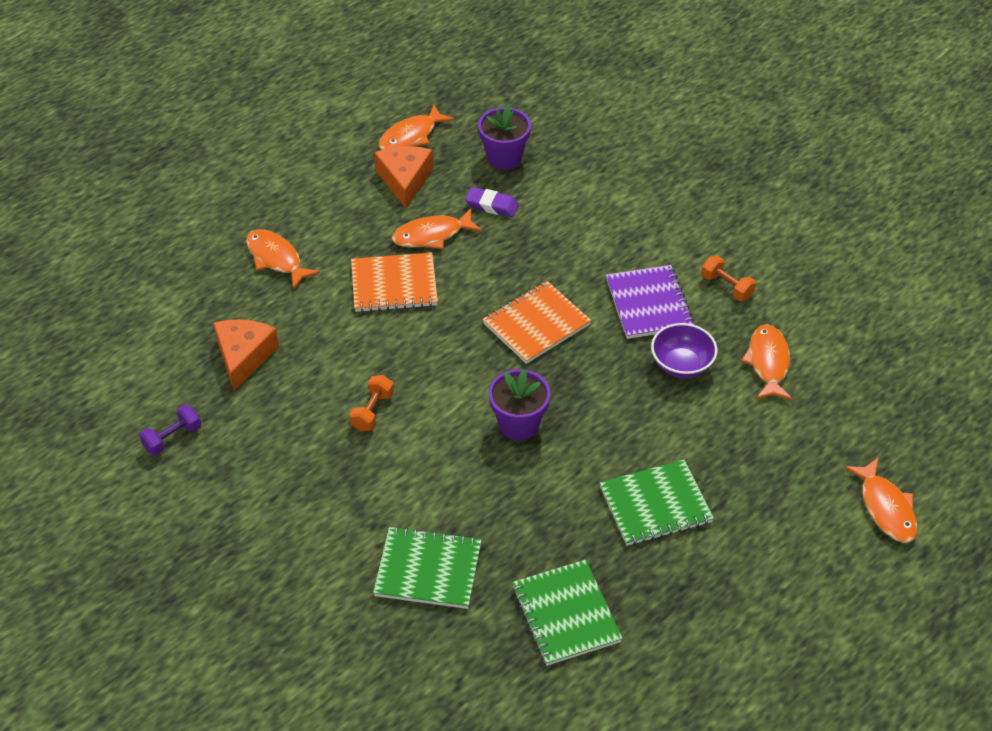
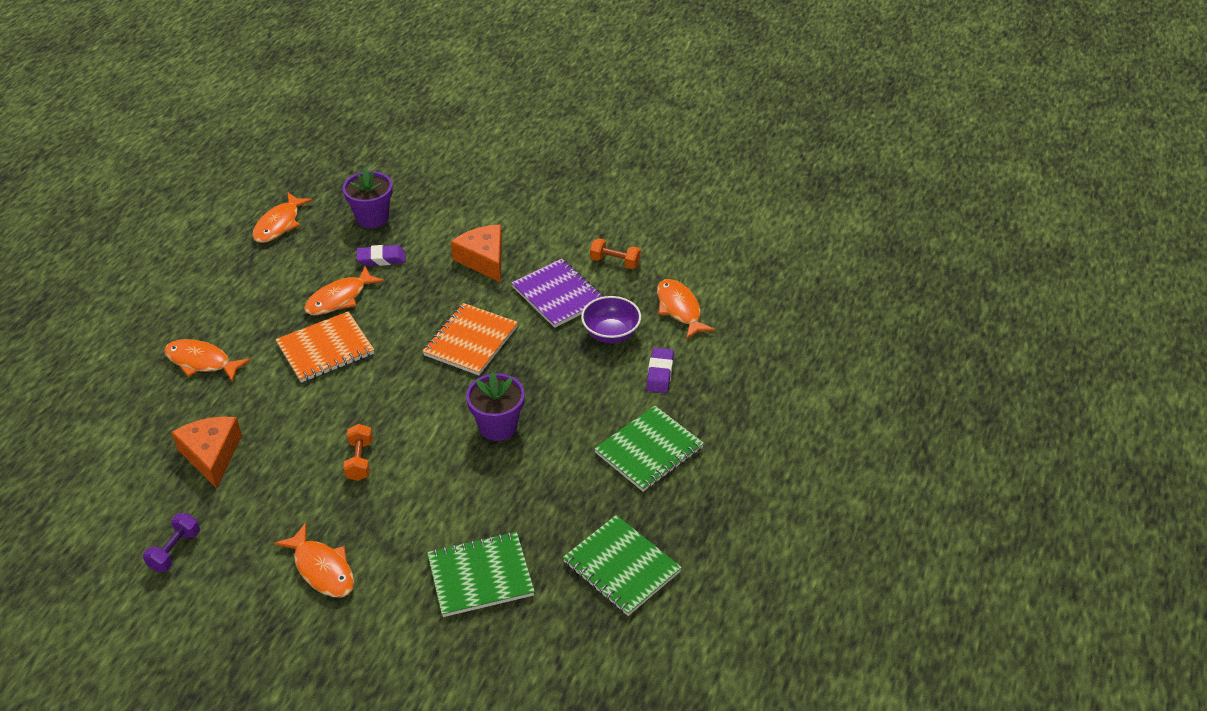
camera: 25 degrees left, 5 degrees down
orange cheese [374,146,433,208] -> orange cheese moved to [451,225,502,282]
orange fish [844,458,917,543] -> orange fish moved to [274,523,354,597]
none -> purple eraser [646,348,674,393]

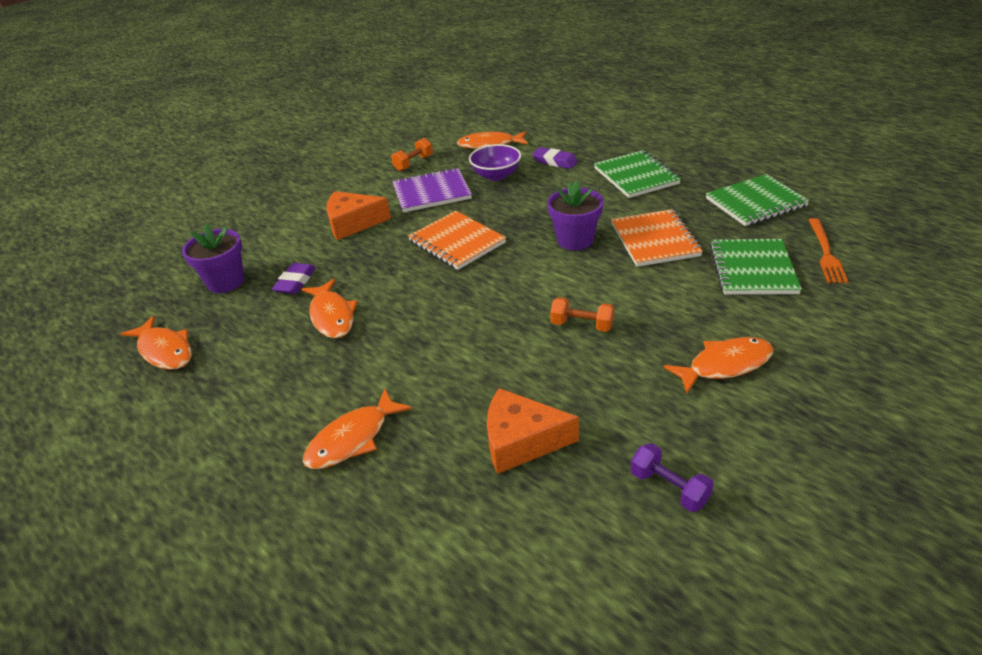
camera: 65 degrees left, 5 degrees down
orange notebook [276,311,374,383] -> orange notebook moved to [611,209,703,267]
none -> orange fork [809,218,848,283]

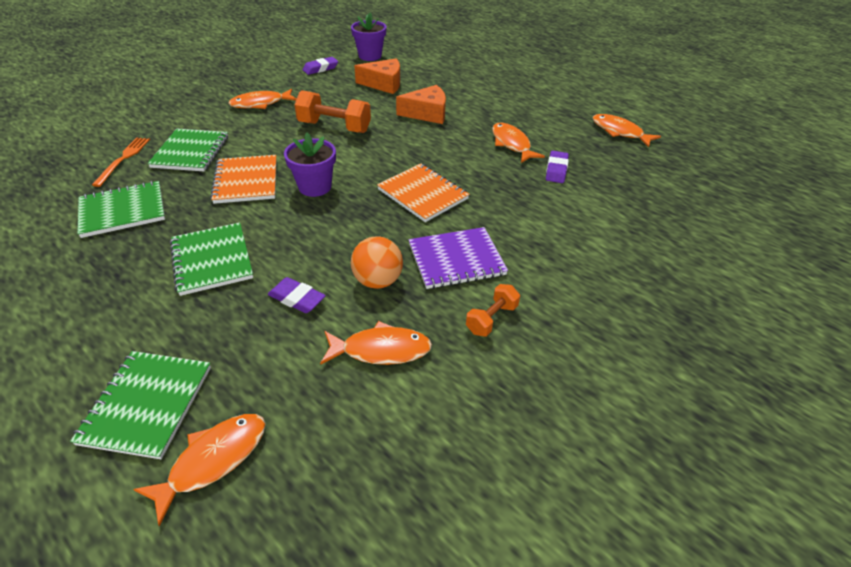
camera: 175 degrees right, 5 degrees up
purple flower pot [182,224,244,293] -> purple flower pot moved to [351,13,387,61]
orange fish [303,388,412,469] -> orange fish moved to [133,414,266,526]
orange cheese [326,191,391,240] -> orange cheese moved to [396,85,446,124]
purple bowl [469,144,521,181] -> orange ball [351,236,403,289]
orange dumbbell [550,297,614,332] -> orange dumbbell [294,90,371,133], size x1.73
purple dumbbell [631,443,714,512] -> purple eraser [302,57,338,75]
none -> green notebook [70,351,211,459]

